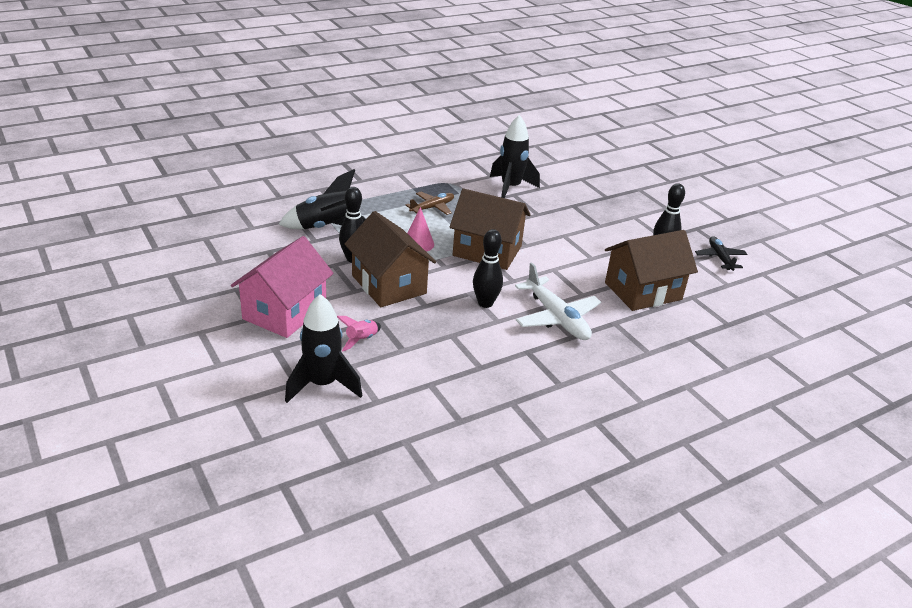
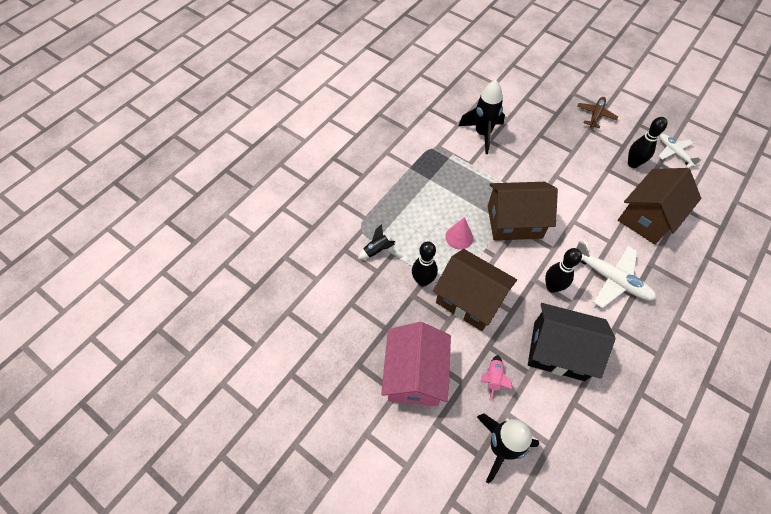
camera: 20 degrees left, 25 degrees up
black rocket [278,169,366,229] -> black rocket [358,224,395,259], size x0.50
brown plane [406,192,454,215] -> brown plane moved to [577,97,618,129]
black plane [695,236,747,271] -> white plane [659,134,701,168]
none -> black house [528,303,616,381]

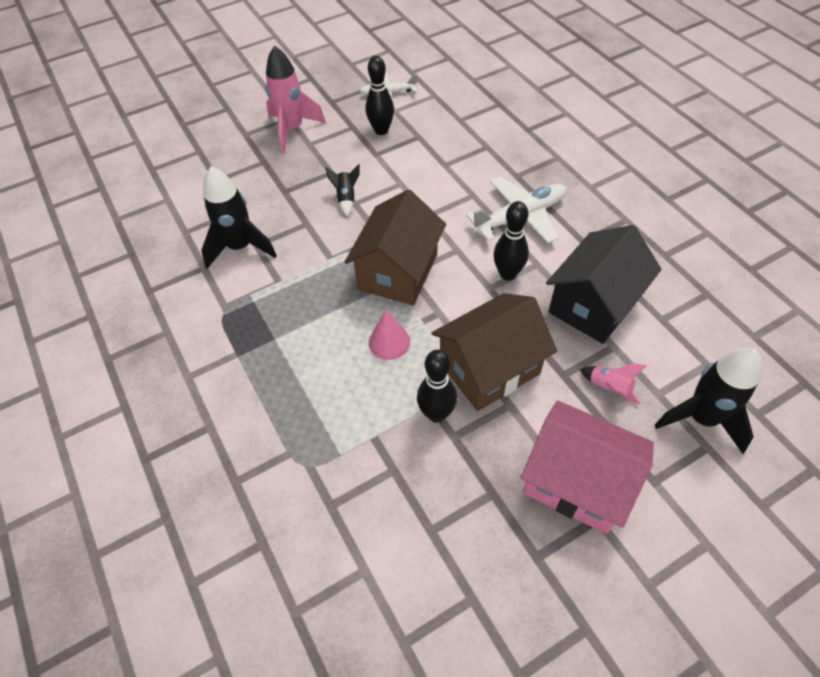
camera: 65 degrees left, 5 degrees down
black rocket [358,224,395,259] -> black rocket moved to [326,164,360,217]
brown plane [577,97,618,129] -> pink rocket [265,45,326,153]
brown house [618,168,701,244] -> none

